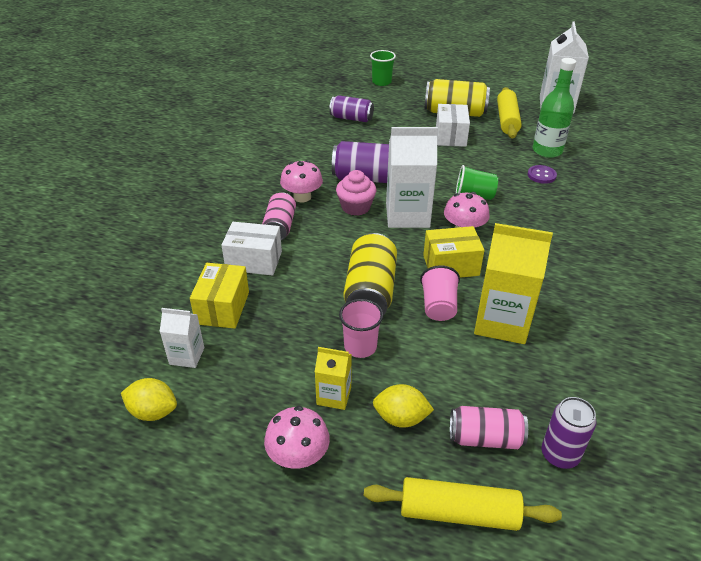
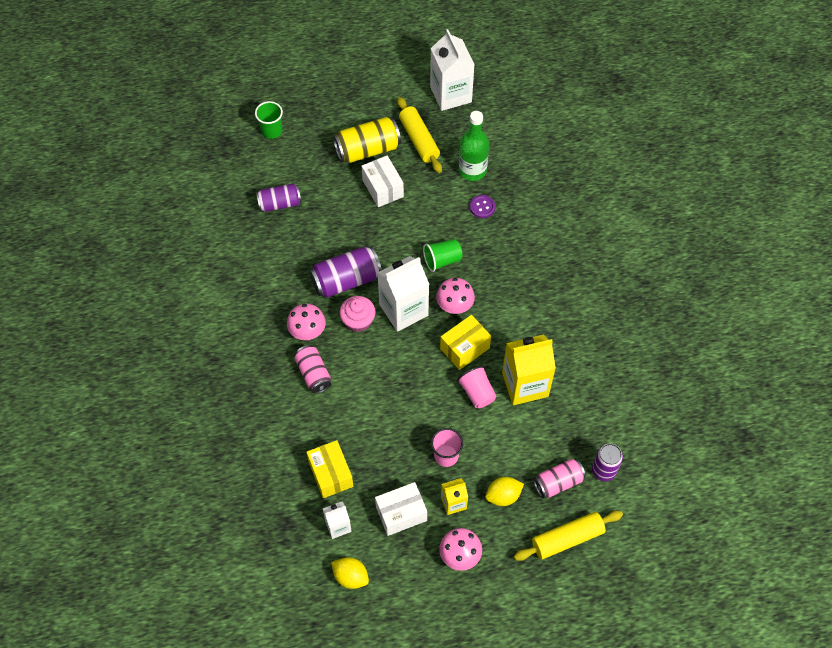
camera: 30 degrees left, 20 degrees up
yellow lemon [121,378,177,421] -> yellow lemon turned 45 degrees clockwise [331,557,369,589]
white box [222,222,282,275] -> white box moved to [375,482,427,536]
yellow can [344,233,397,315] -> none

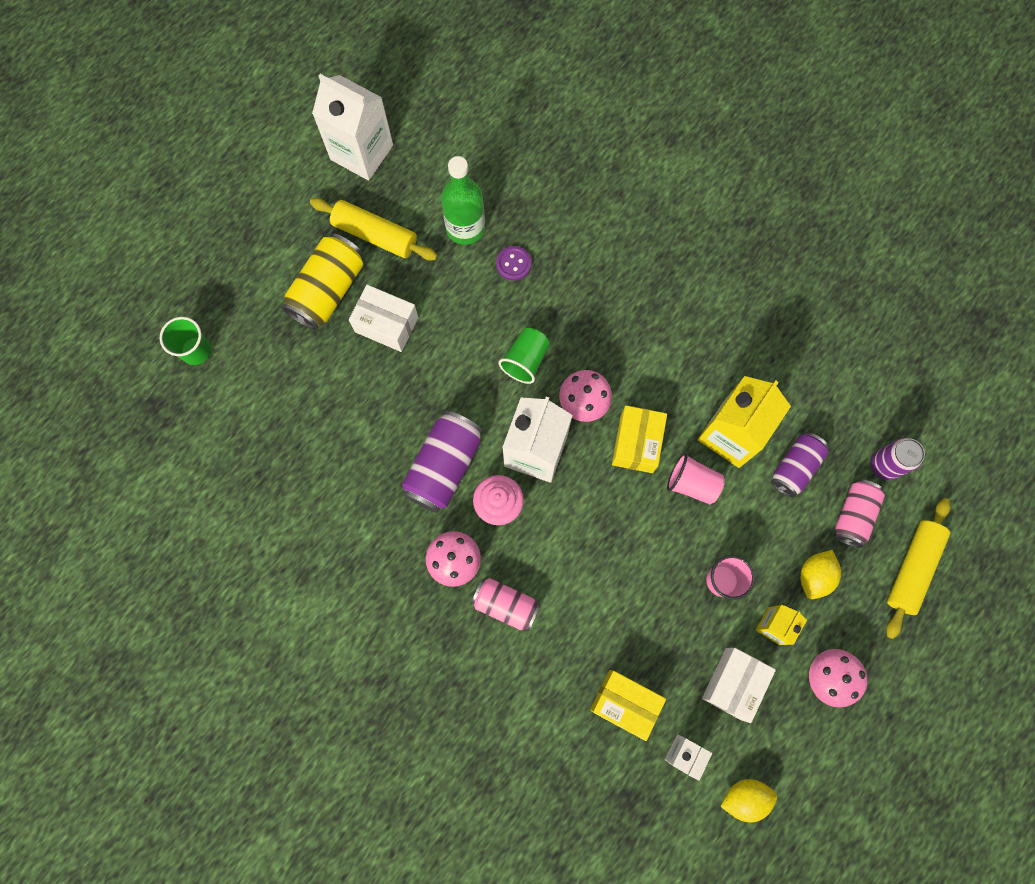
camera: 40 degrees left, 15 degrees up
purple can [256,183,301,212] -> purple can moved to [771,433,828,497]

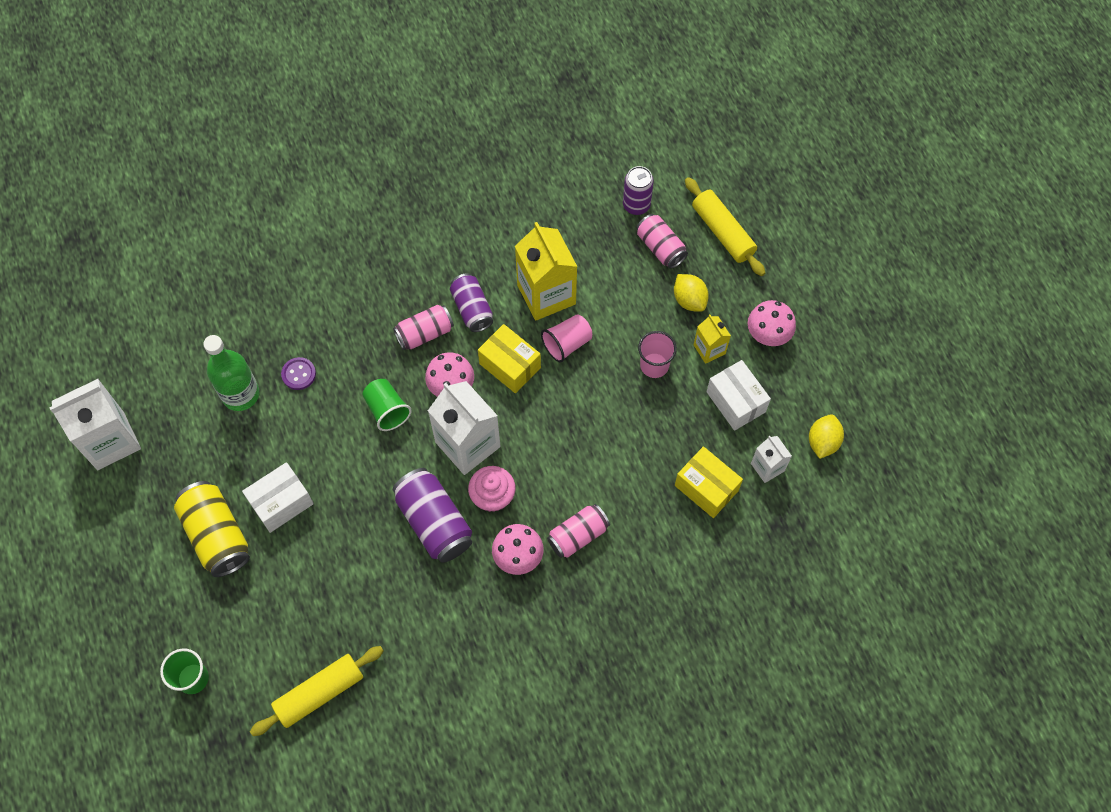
camera: 60 degrees left, 10 degrees down
yellow rolling pin [310,198,438,260] -> yellow rolling pin moved to [250,646,383,736]
yellow box [590,670,666,741] -> yellow box turned 75 degrees clockwise [675,446,743,518]
purple can [771,433,828,497] -> purple can moved to [450,273,493,332]
none -> pink can [393,305,454,350]

